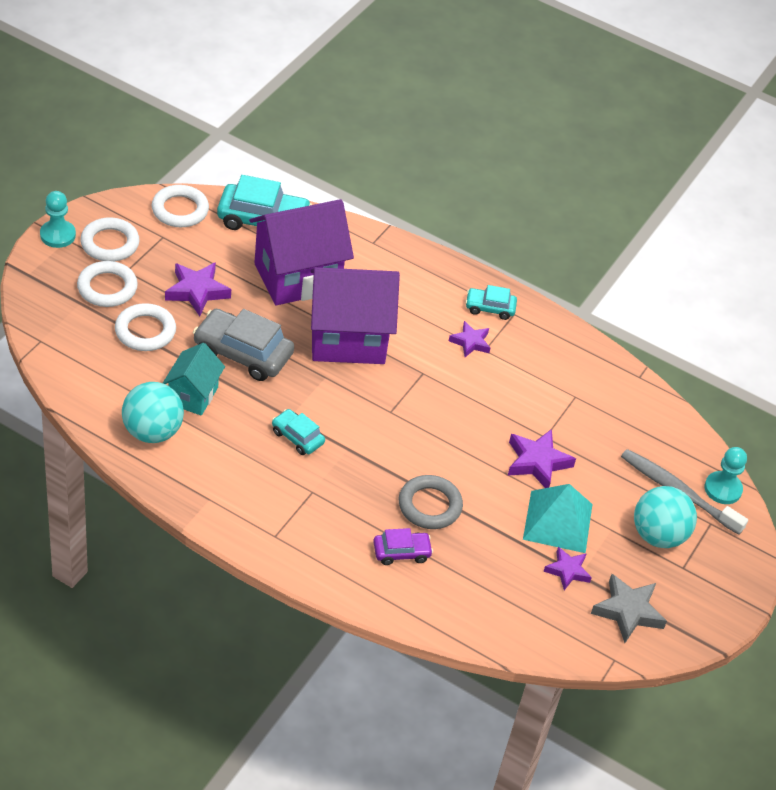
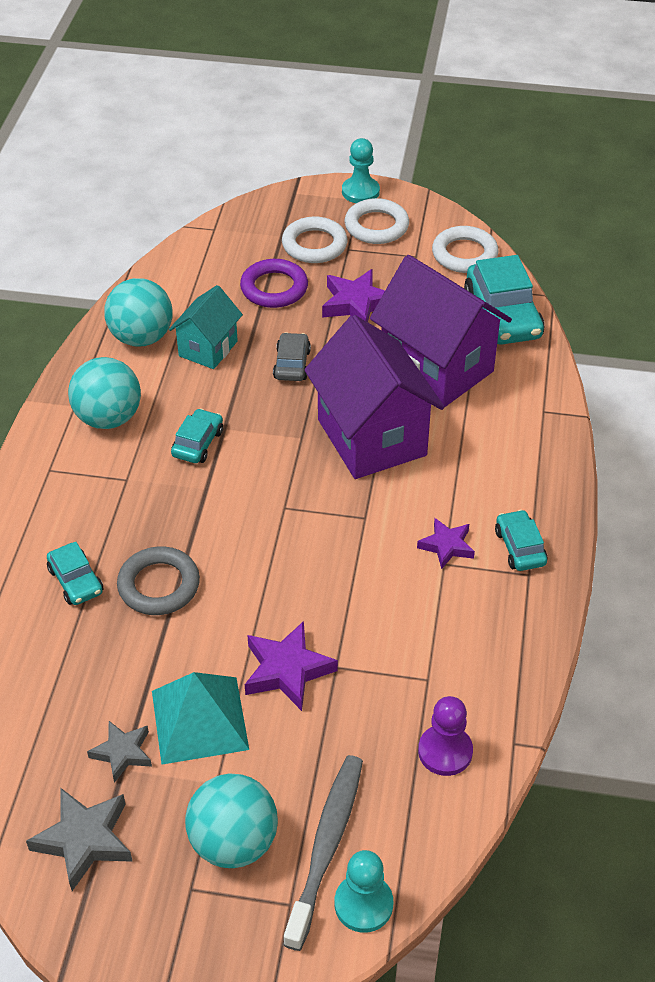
camera: 75 degrees right, 0 degrees up
white ring [115,303,176,351] -> purple ring [240,259,308,308]
turquoise house [163,343,225,416] -> turquoise house turned 60 degrees counterclockwise [169,285,243,369]
grey car [193,309,294,381] -> grey car [273,332,311,381], size x0.55
purple car [373,528,433,565] -> turquoise car [47,542,103,605]
purple star [544,547,592,590] -> grey star [87,721,152,783]
none -> turquoise ball [68,357,141,429]
none -> purple pawn [418,696,473,776]

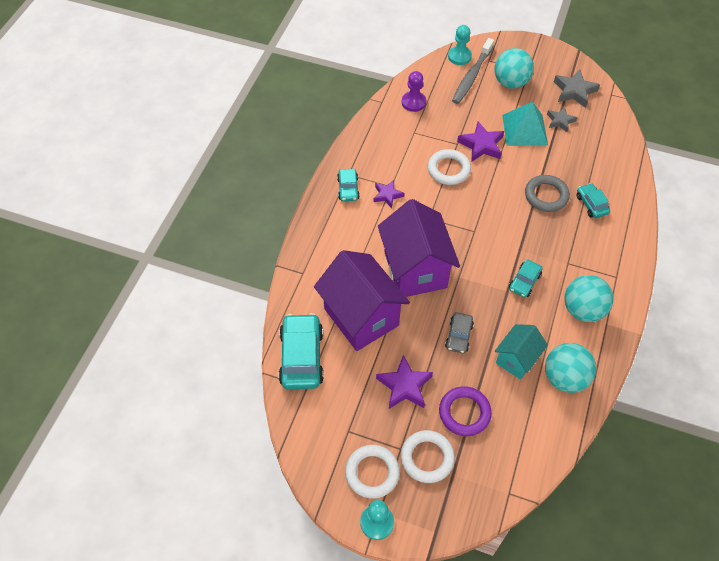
camera: 170 degrees left, 10 degrees up
white ring [432,226,498,273] -> white ring moved to [428,149,471,185]

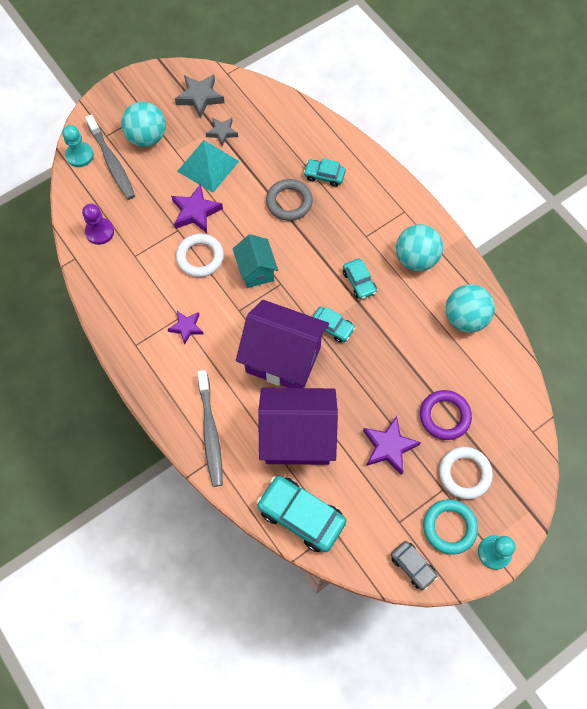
camera: 55 degrees left, 10 degrees up
turquoise car [337,169,360,201] -> turquoise car moved to [312,307,355,343]
white ring [345,445,400,499] -> turquoise ring [423,499,478,555]
grey car [445,312,474,353] -> grey car moved to [391,541,438,590]
turquoise house [495,324,548,379] -> turquoise house moved to [233,234,278,288]
none -> grey toothbrush [197,370,223,487]

